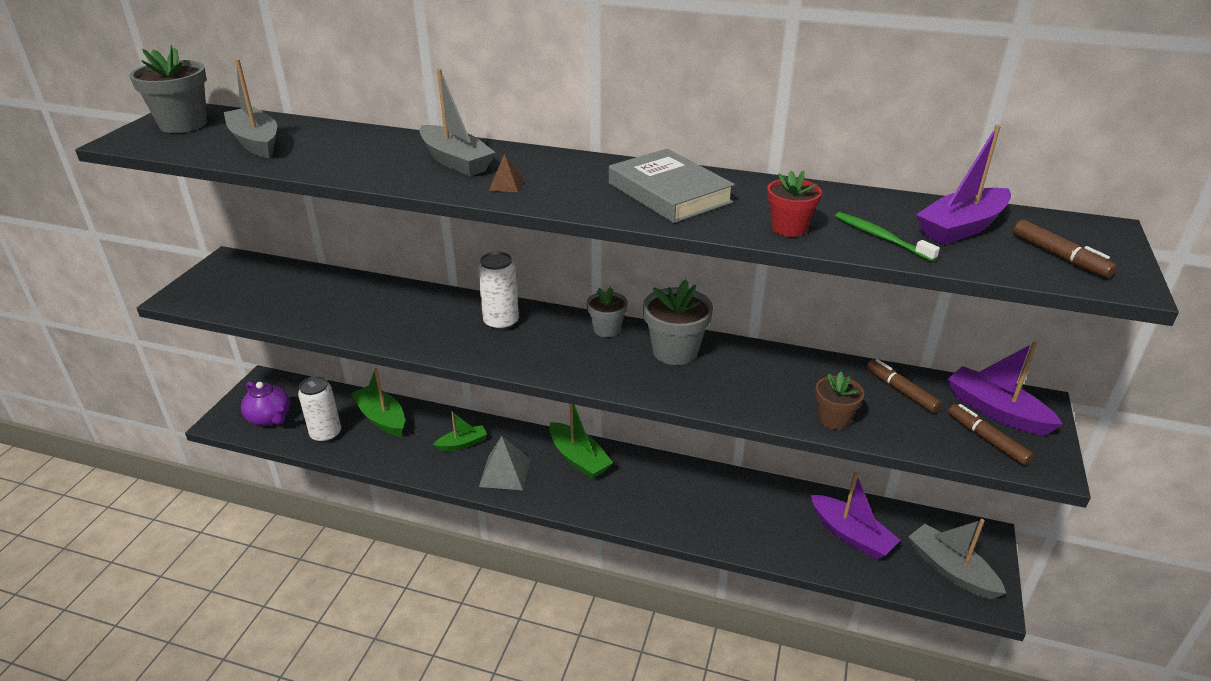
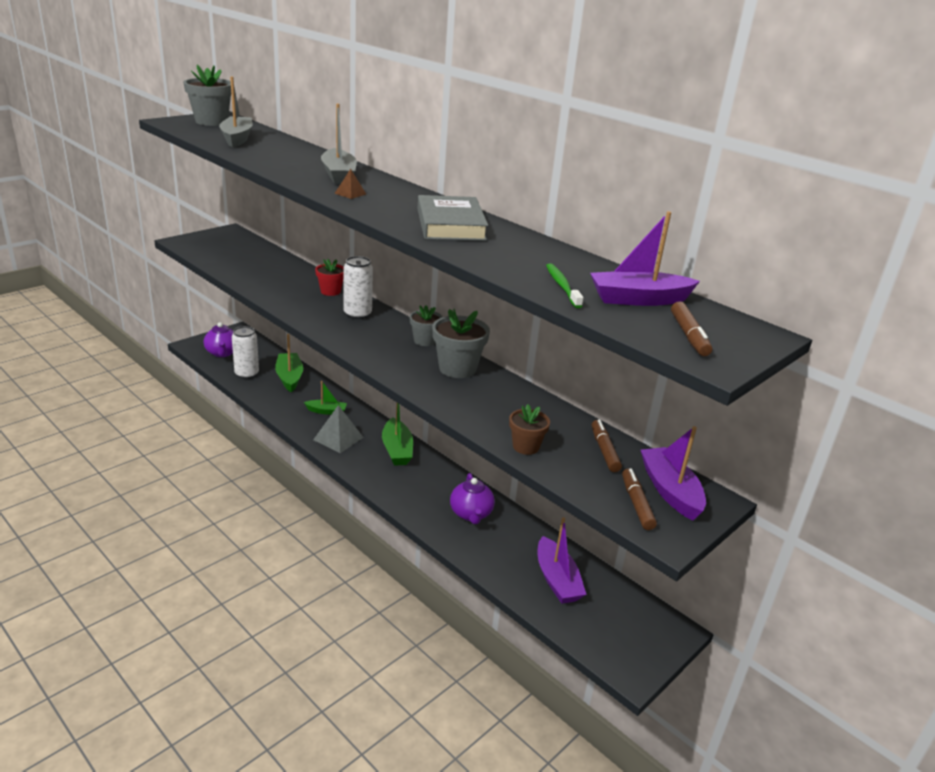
camera: 25 degrees right, 5 degrees down
red flower pot [767,171,822,237] -> red flower pot moved to [315,259,344,296]
grey boat [908,519,1006,599] -> none
none -> purple teapot [450,473,495,524]

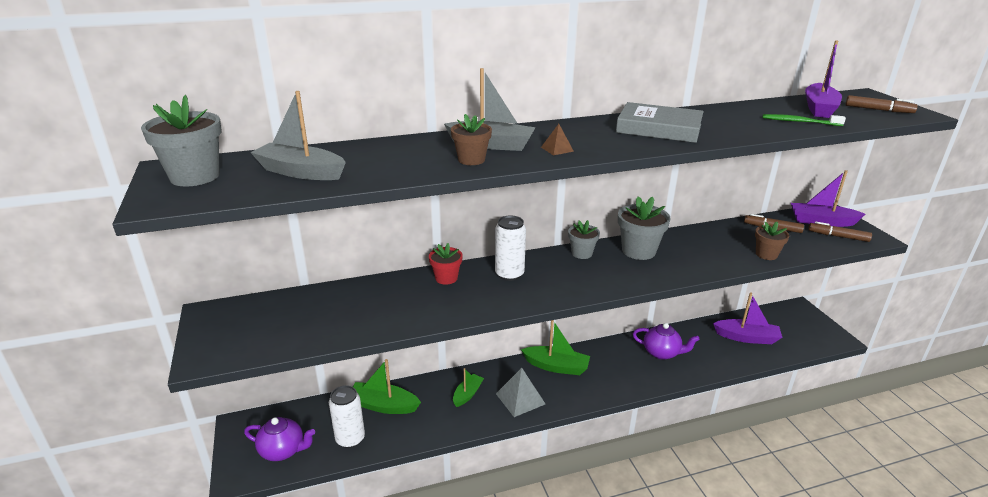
camera: 60 degrees left, 0 degrees up
none -> brown flower pot [451,114,492,165]

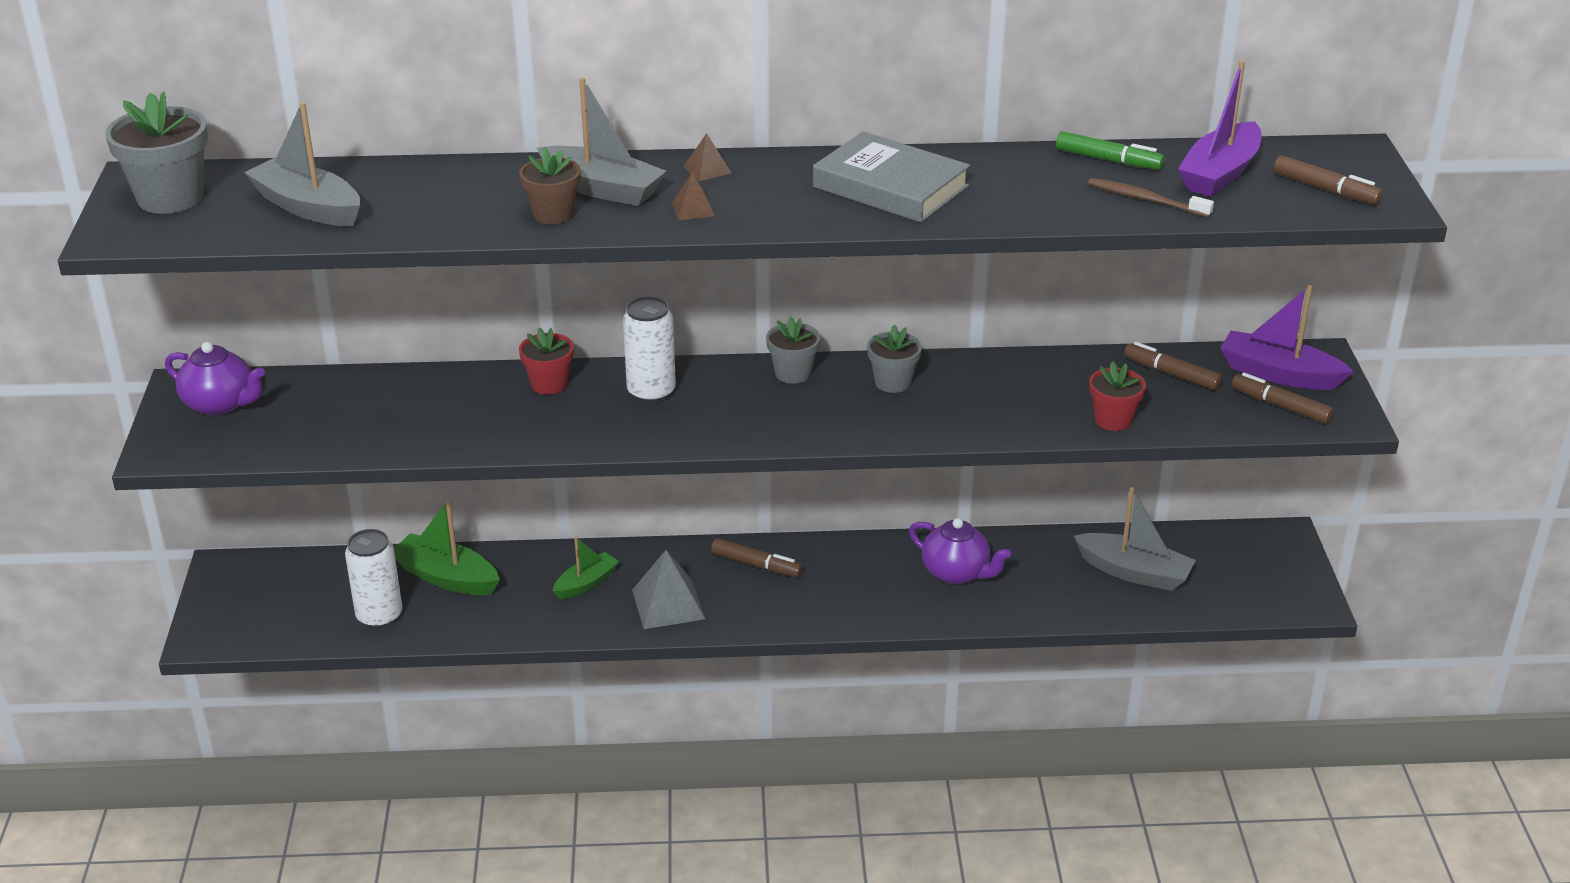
camera: 15 degrees right, 5 degrees up
purple teapot [244,417,315,461] -> purple teapot moved to [165,342,265,416]
green boat [521,320,590,375] -> brown marker [711,538,803,577]
grey flower pot [618,196,670,260] -> grey flower pot [867,324,922,393], size x0.62
purple boat [713,293,782,344] -> grey boat [1074,487,1196,591]
brown flower pot [755,222,789,260] -> red flower pot [1089,362,1146,431]
green toothbrush [762,114,846,126] -> brown toothbrush [1088,178,1214,218]
none -> brown pyramid [684,133,731,181]
none -> green marker [1056,131,1164,170]

